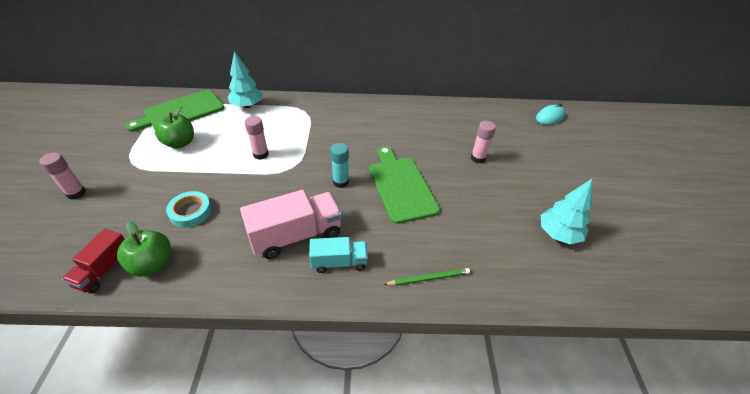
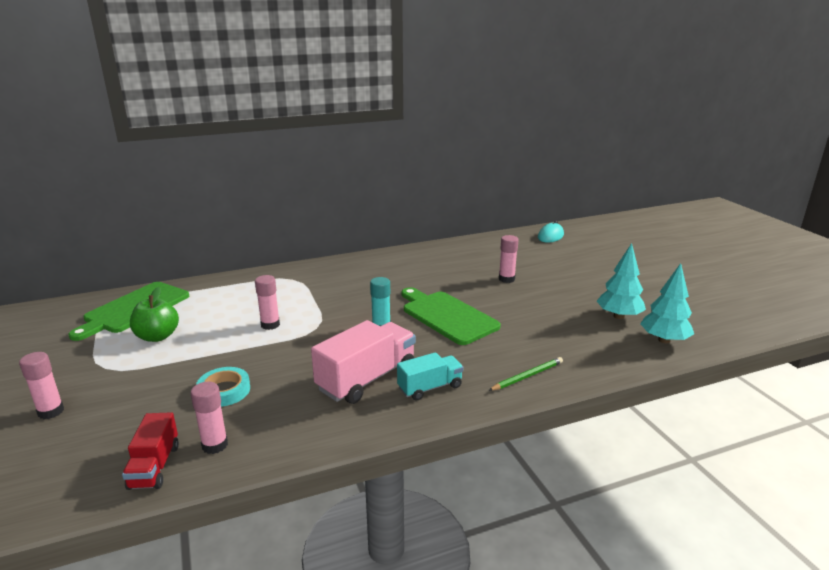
camera: 20 degrees left, 20 degrees down
green apple [117,221,171,277] -> pink glue stick [191,381,228,454]
turquoise tree [228,51,263,108] -> turquoise tree moved to [640,263,694,343]

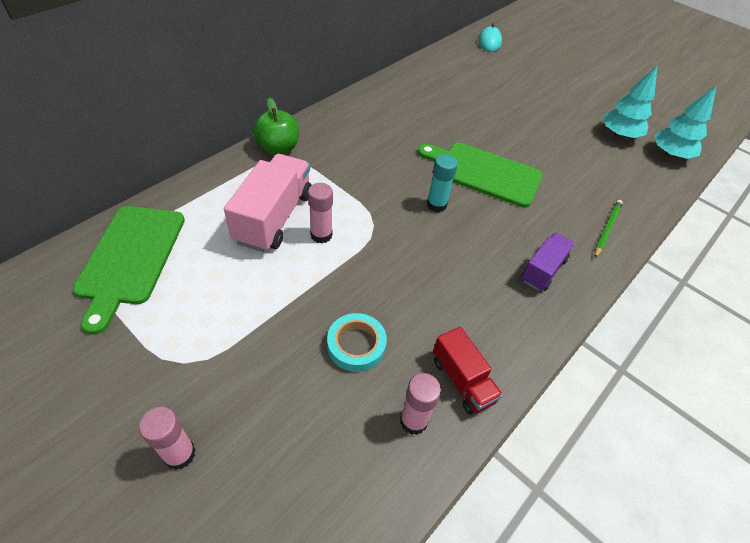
camera: 30 degrees left, 25 degrees up
red truck [122,412,179,490] -> red truck moved to [433,327,503,415]
green apple [130,287,179,342] -> green apple moved to [253,98,299,155]
pink truck [311,320,416,404] -> pink truck moved to [224,154,312,252]
turquoise truck [397,352,463,401] -> purple truck [521,232,575,291]
pink glue stick [499,235,519,283] -> none

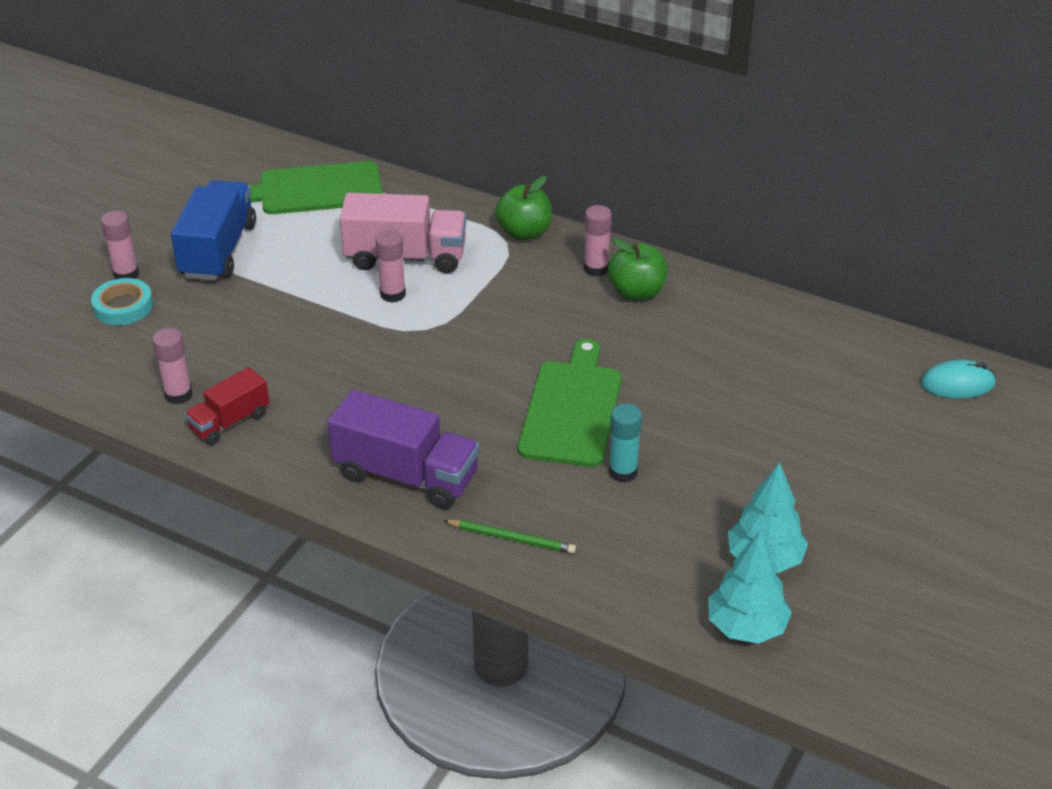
camera: 80 degrees right, 10 degrees down
turquoise tape [327,313,387,372] -> turquoise tape moved to [91,278,153,325]
turquoise glue stick [427,154,458,213] -> turquoise glue stick moved to [609,403,642,483]
purple truck [521,232,575,291] -> purple truck [327,390,479,509], size x1.68
none -> blue truck [171,180,256,281]
none -> pink glue stick [584,205,612,277]
none -> green apple [608,238,668,301]

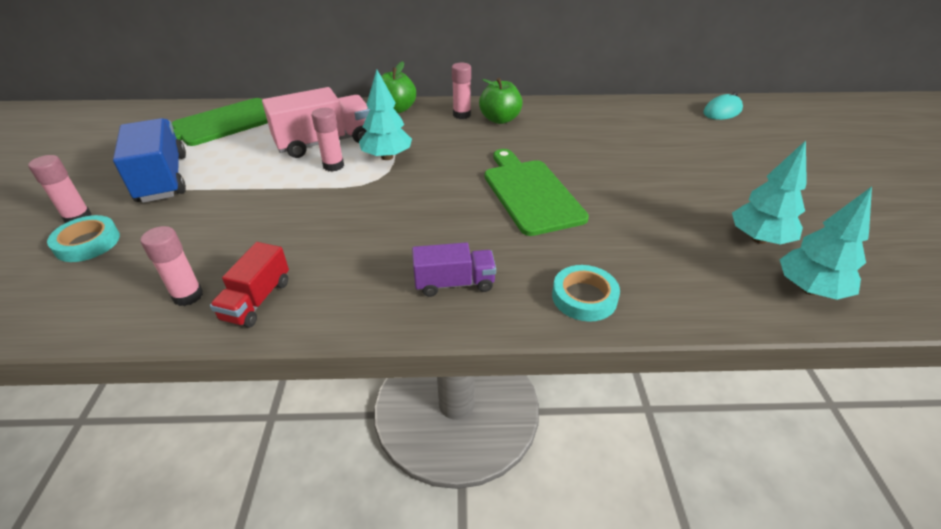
camera: 30 degrees left, 0 degrees up
purple truck [327,390,479,509] -> purple truck [412,242,496,297], size x0.60
green pencil [443,520,576,554] -> turquoise tape [552,265,620,322]
turquoise glue stick [609,403,642,483] -> none
none -> turquoise tree [359,70,412,160]

